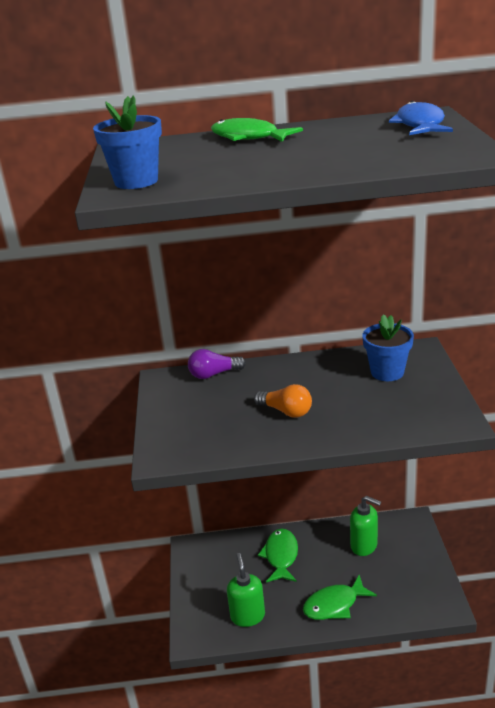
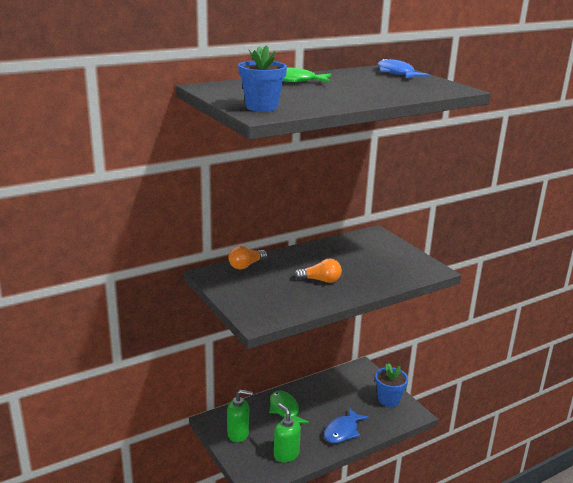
camera: 30 degrees left, 5 degrees down
purple light bulb [188,349,246,379] -> orange light bulb [229,246,268,269]
green fish [303,575,377,620] -> blue fish [324,407,369,443]
green soap dispenser [350,496,381,556] -> green soap dispenser moved to [227,390,253,442]
blue flower pot [362,314,414,381] -> blue flower pot moved to [375,363,408,407]

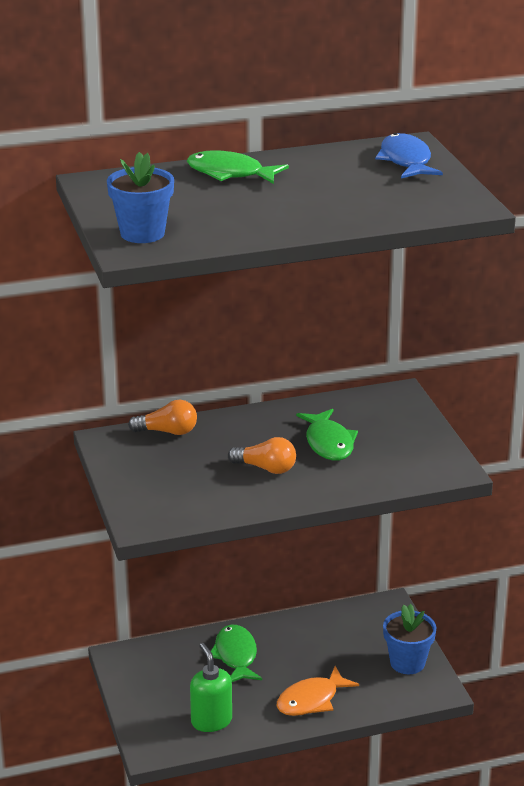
camera: 15 degrees right, 5 degrees up
green soap dispenser [227,390,253,442] -> none
orange light bulb [229,246,268,269] -> orange light bulb turned 150 degrees counterclockwise [128,400,197,435]
blue fish [324,407,369,443] -> orange fish [277,666,359,716]
none -> green fish [296,409,358,461]

